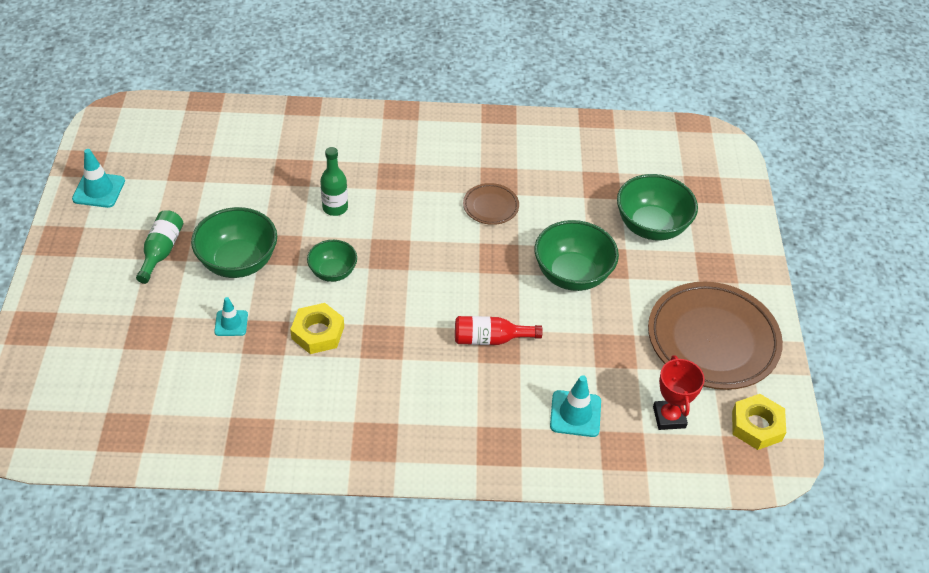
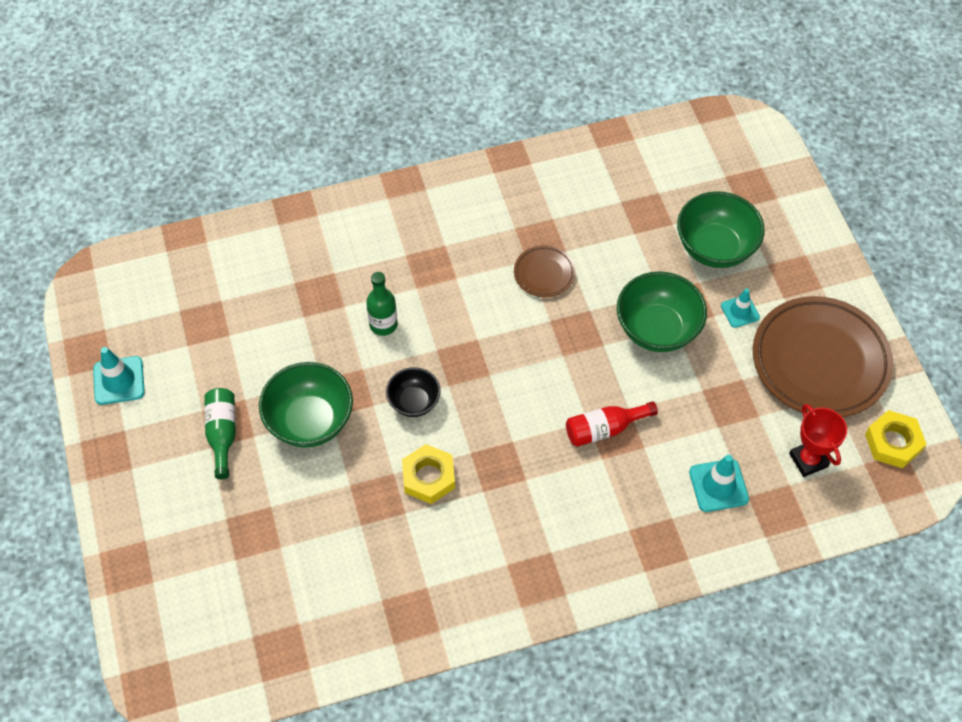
camera: 15 degrees left, 10 degrees up
turquoise traffic cone [214,297,248,336] -> turquoise traffic cone moved to [721,288,760,328]
green bowl [307,240,357,282] -> black bowl [386,367,441,417]

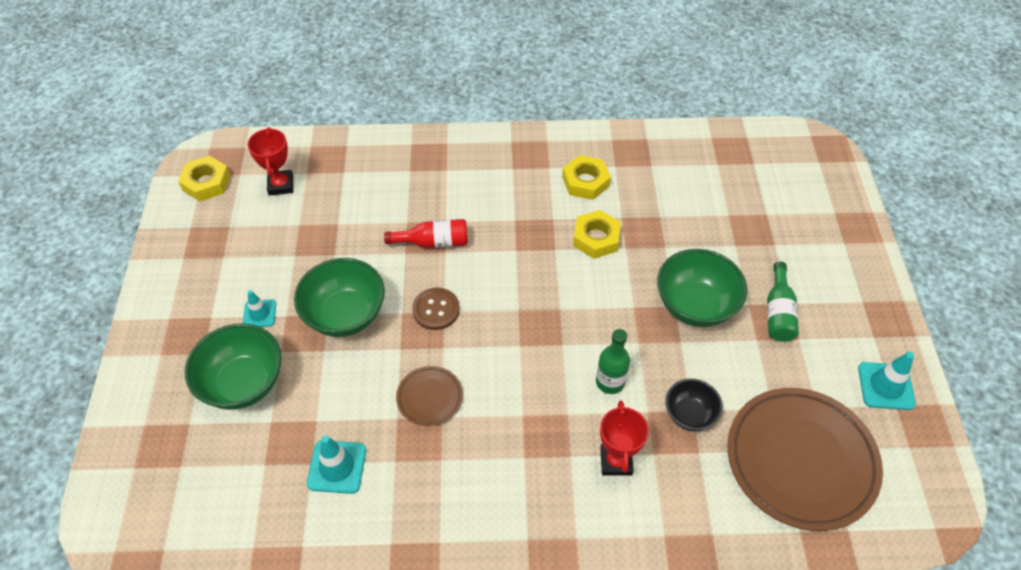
camera: 165 degrees left, 5 degrees down
black bowl [386,367,441,417] -> black bowl moved to [665,379,723,431]
turquoise traffic cone [689,455,749,512] -> turquoise traffic cone moved to [307,436,366,494]
brown plate [753,296,893,417] -> brown plate moved to [727,388,883,531]
none -> brown button [412,288,460,330]
none -> yellow nut [562,155,611,200]
none -> red trophy [600,401,649,476]

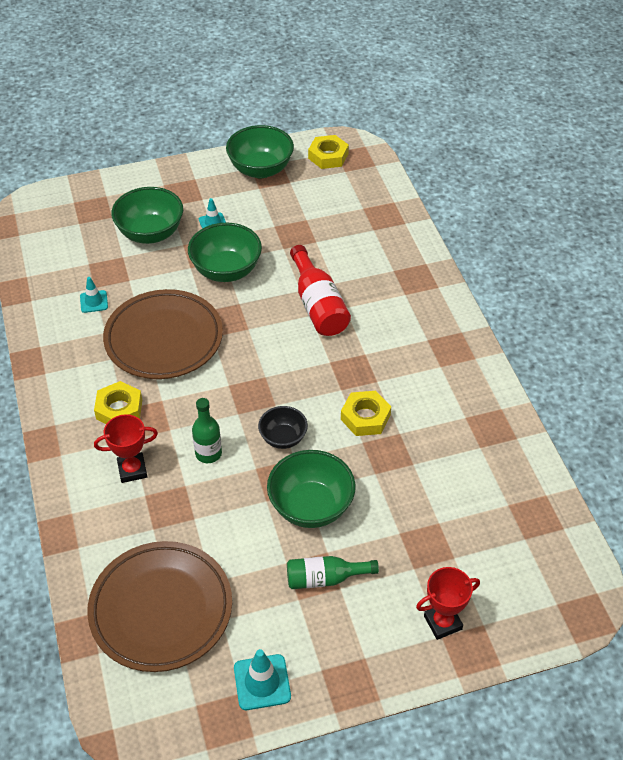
camera: 75 degrees right, 5 degrees down
red trophy [247,127,293,196] -> red trophy moved to [416,567,480,640]
turquoise traffic cone [307,436,366,494] -> turquoise traffic cone [80,277,108,313], size x0.66
red bottle [384,219,468,248] -> red bottle [290,245,351,336], size x1.51
brown plate [396,366,463,426] -> brown plate [103,289,223,379], size x2.16
brown button [412,288,460,330] -> none
yellow nut [562,155,611,200] -> yellow nut moved to [94,381,142,424]
black bowl [665,379,723,431] -> black bowl moved to [258,406,308,449]
none -> green bowl [226,125,294,178]

